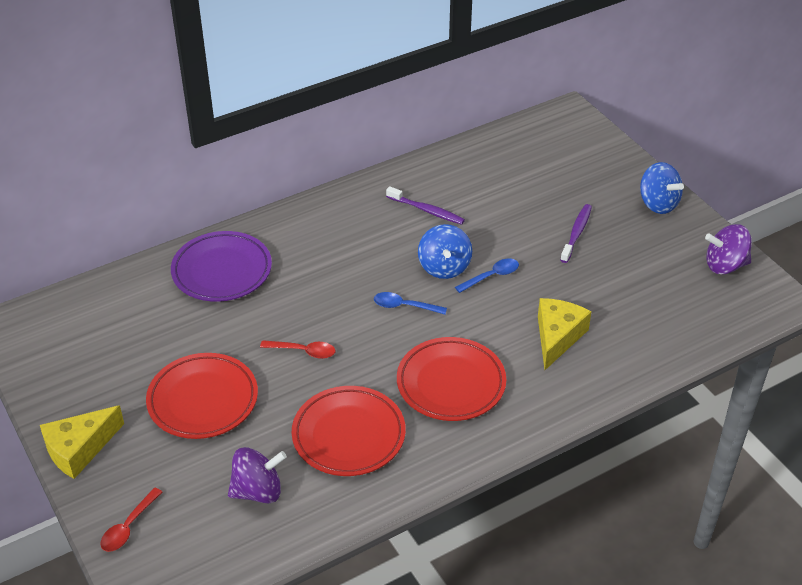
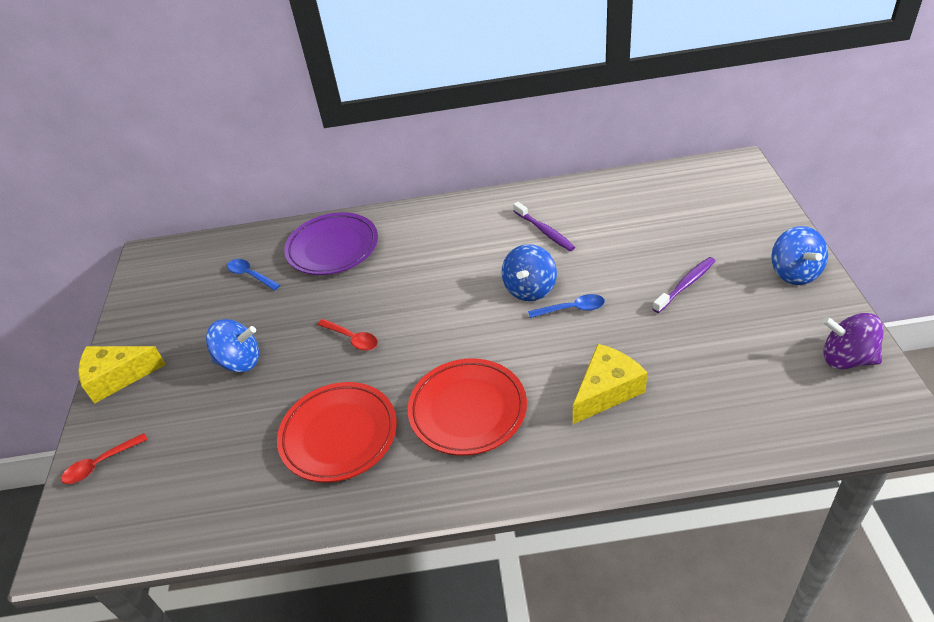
camera: 30 degrees right, 0 degrees up
red plate [146,353,258,439] -> blue spinning top [206,319,259,372]
purple spinning top [228,447,287,503] -> none
blue spoon [374,292,447,314] -> blue spoon moved to [227,259,280,291]

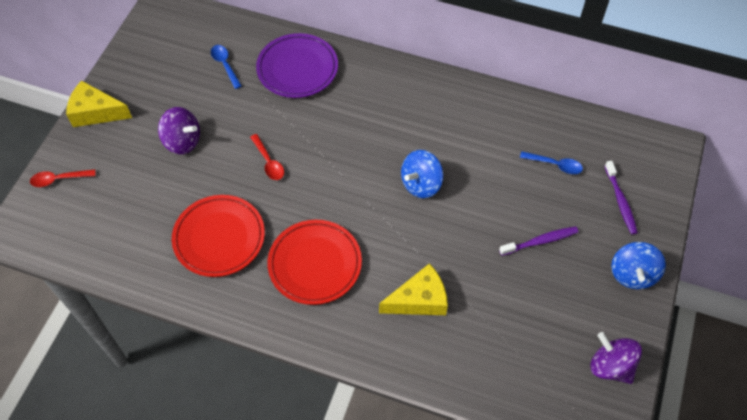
camera: 20 degrees right, 15 degrees up
blue spinning top [206,319,259,372] -> purple spinning top [158,107,200,154]
purple toothbrush [513,202,575,251] -> purple toothbrush moved to [605,161,638,235]
blue spoon [528,294,605,318] -> blue spoon moved to [520,151,583,174]

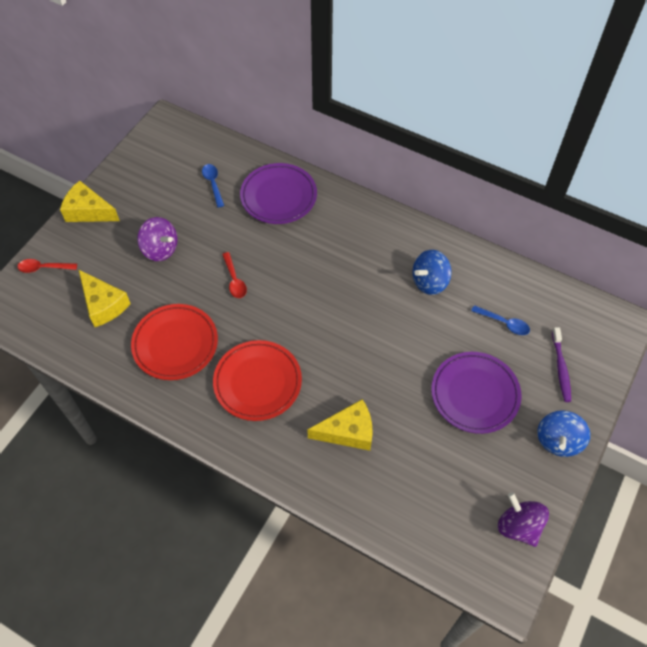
camera: 10 degrees right, 0 degrees up
blue spinning top [401,150,443,198] -> blue spinning top moved to [412,250,451,295]
purple toothbrush [499,226,579,256] -> purple plate [431,352,522,434]
none -> yellow cheese [78,269,131,327]

